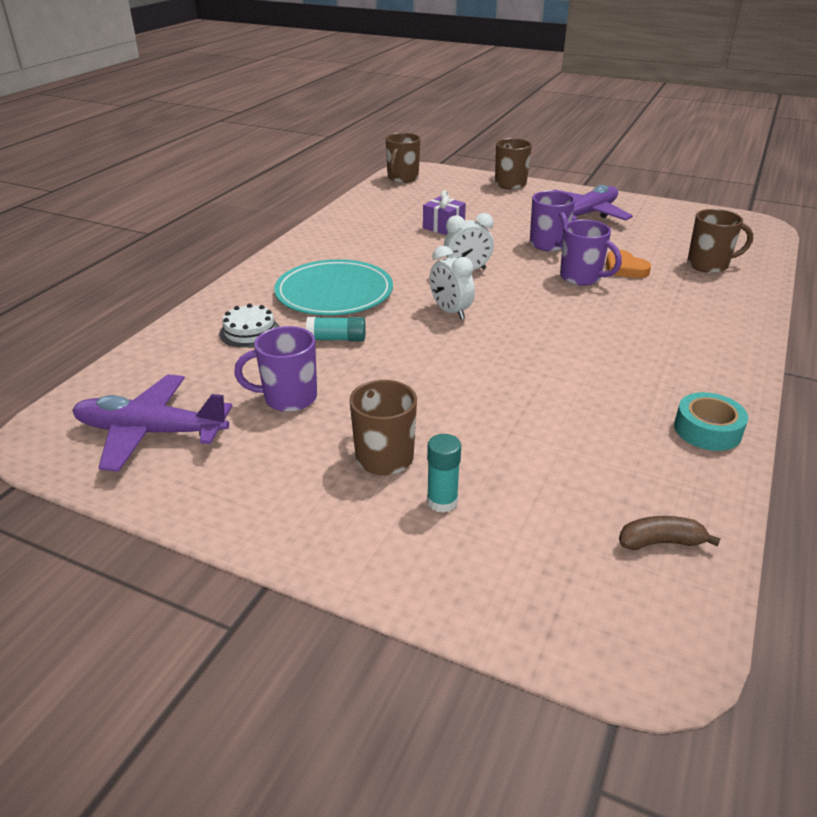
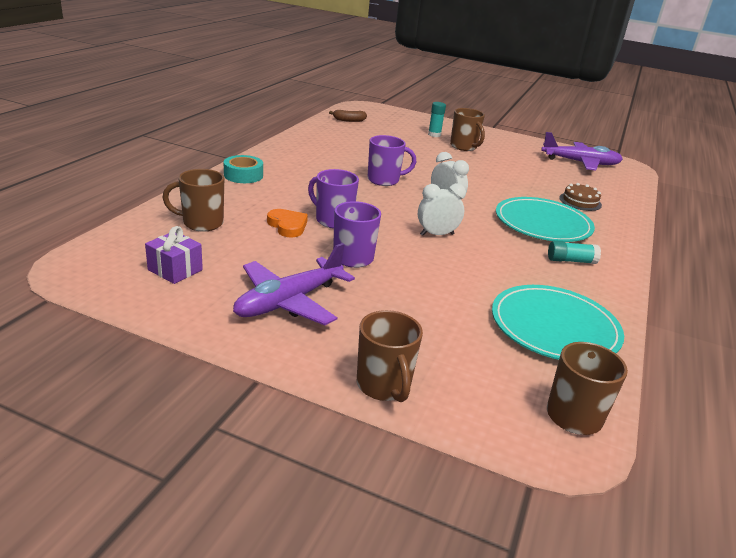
camera: 175 degrees right, 5 degrees down
white cake [219,303,280,348] -> brown cake [559,183,602,211]
purple mug [234,326,317,412] -> purple mug moved to [368,135,416,186]
turquoise glue stick [306,317,366,341] -> turquoise glue stick moved to [548,241,601,264]
purple gift [423,190,466,235] -> purple gift moved to [145,226,203,284]
turquoise tape [674,392,748,451] -> turquoise tape moved to [224,155,263,183]
none -> turquoise plate [492,285,624,360]

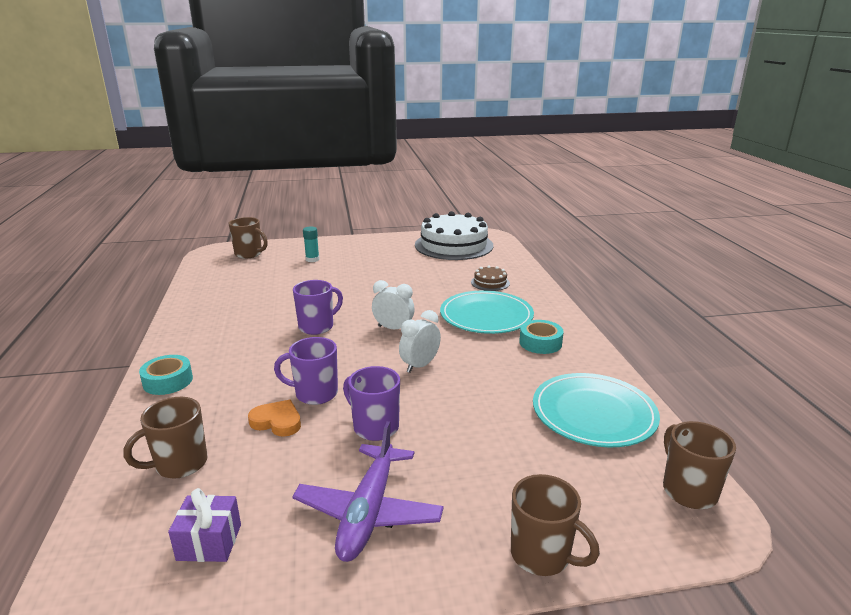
camera: 30 degrees left, 5 degrees down
brown banana [329,110,367,122] -> none
brown mug [450,108,485,151] -> brown mug moved to [229,217,268,259]
purple plane [541,132,623,171] -> white cake [415,211,493,260]
turquoise glue stick [548,241,601,264] -> turquoise tape [519,320,564,354]

